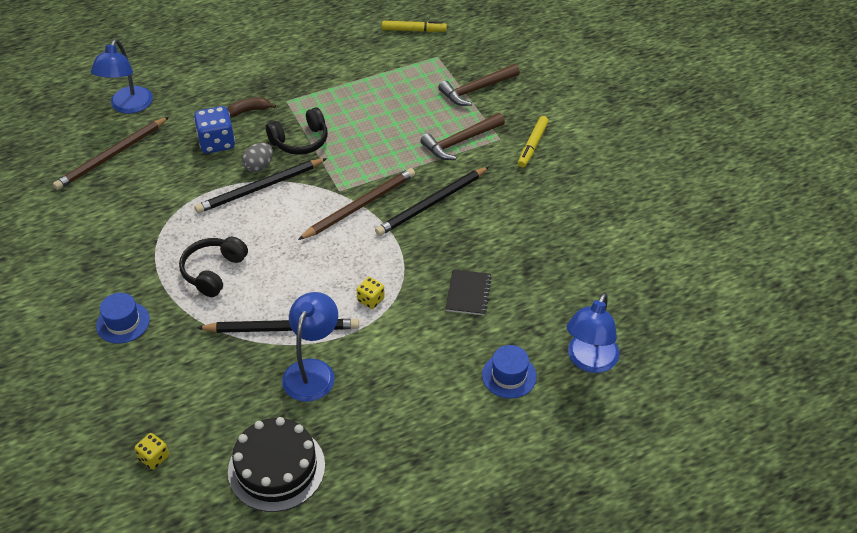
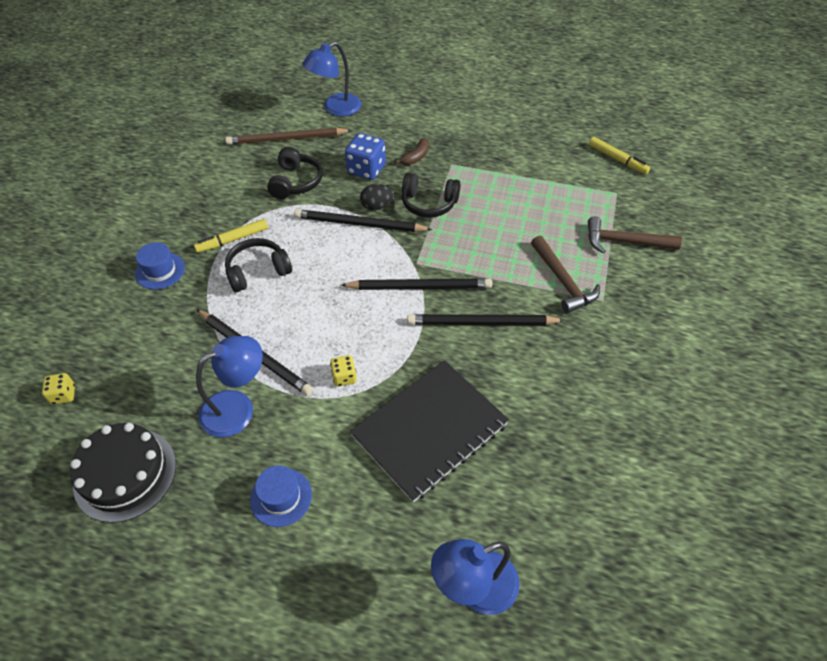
camera: 40 degrees right, 5 degrees up
brown banana [227,98,276,117] -> brown banana turned 105 degrees clockwise [394,138,429,165]
grey egg [242,143,273,172] -> black egg [360,184,394,210]
brown pencil [298,168,415,240] -> black pencil [341,278,492,290]
brown hammer [420,113,505,160] -> brown hammer turned 120 degrees counterclockwise [531,236,600,313]
black notebook [445,269,492,315] -> black notebook [350,360,509,503], size x2.17
blue hat [482,345,537,399] -> blue hat moved to [250,466,312,527]
yellow marker [518,116,549,168] -> yellow marker moved to [194,219,268,253]
none -> black headphones [267,147,323,199]

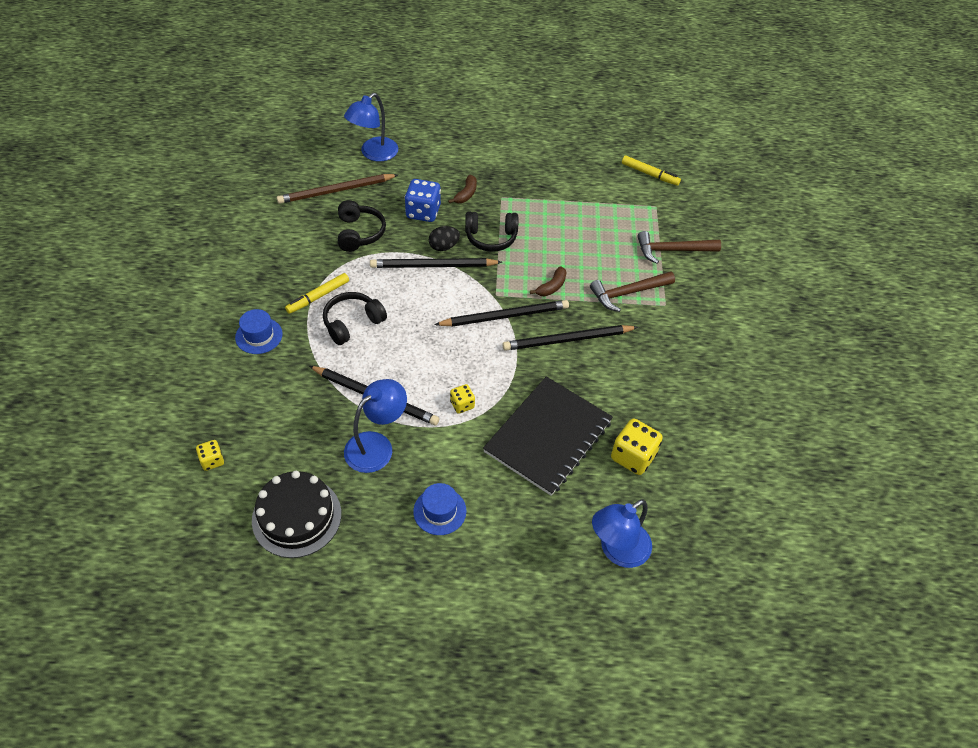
camera: 15 degrees left, 0 degrees up
brown hammer [531,236,600,313] -> brown hammer turned 105 degrees clockwise [590,271,675,312]
none -> brown banana [530,266,566,296]
none -> yellow dice [611,419,663,475]

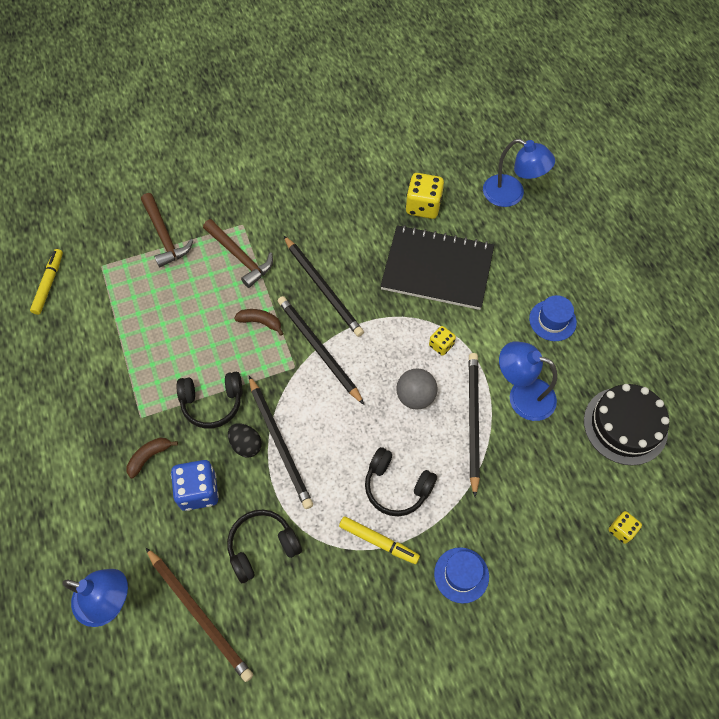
camera: 110 degrees left, 10 degrees up
brown banana [448,175,477,203] -> brown banana turned 45 degrees counterclockwise [127,437,178,478]
black headphones [465,212,518,252] -> black headphones turned 105 degrees clockwise [177,372,242,429]
none -> grey ball [396,368,438,410]

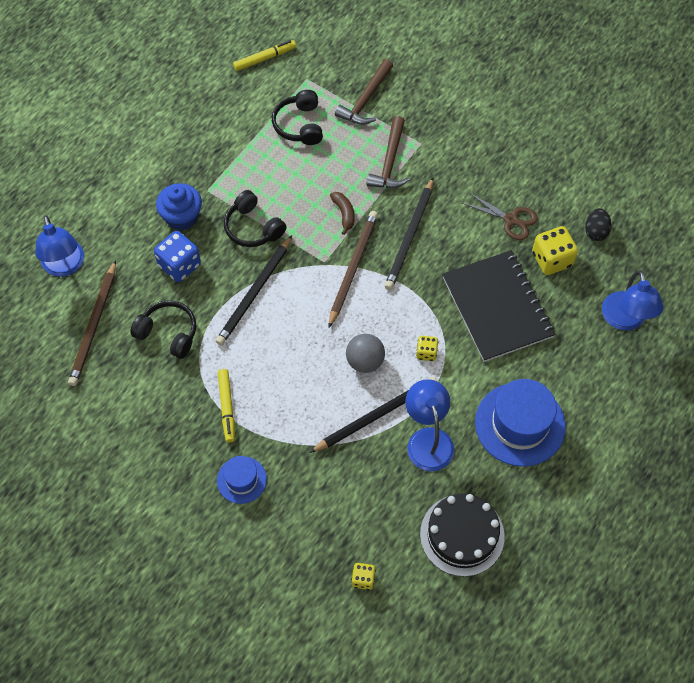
camera: 55 degrees right, 0 degrees up
brown banana [127,437,178,478] -> blue cupcake [156,183,202,231]
black egg [228,423,262,457] -> black egg moved to [585,208,611,241]
black pencil [278,296,364,405] -> brown pencil [328,211,378,328]
black headphones [365,447,437,516] -> black headphones moved to [272,90,323,145]
blue hat [529,295,577,341] -> blue hat [475,379,566,467], size x1.84
none -> brown scissors [462,192,538,240]

